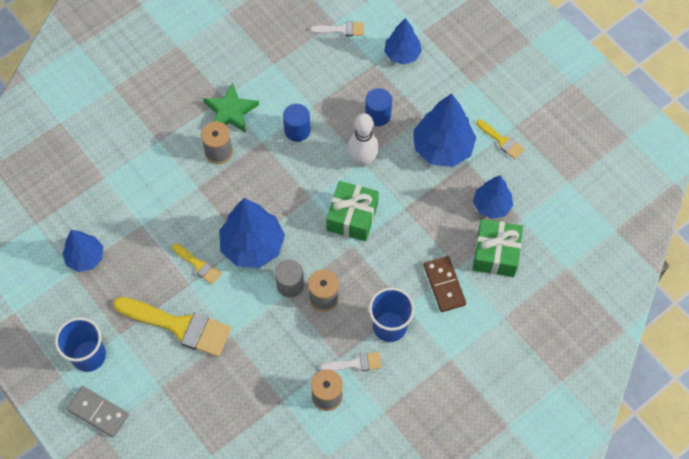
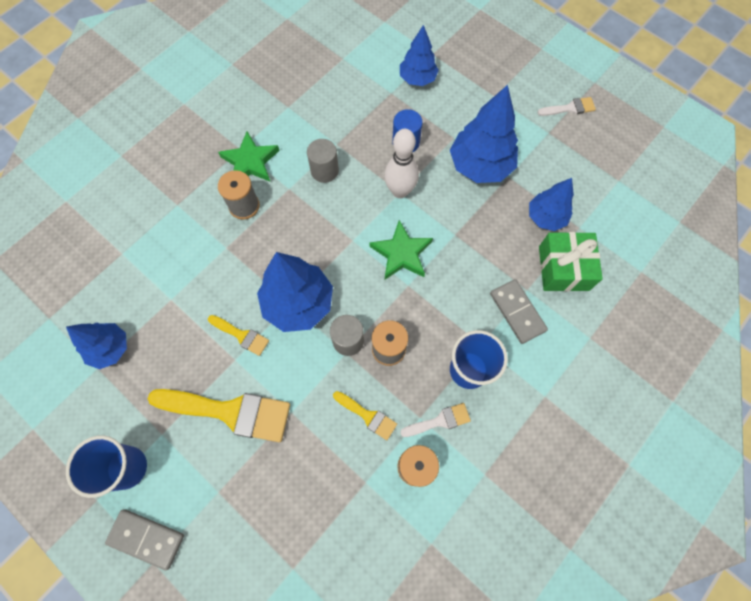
camera: 10 degrees left, 5 degrees up
blue cylinder [283,104,311,142] -> grey cylinder [307,139,339,183]
white brush [310,22,364,36] -> white brush moved to [537,97,596,116]
green gift [326,181,379,241] -> green star [369,220,433,280]
brown domino [424,256,466,312] -> grey domino [490,279,548,344]
yellow brush [476,119,525,159] -> yellow brush moved to [333,391,397,440]

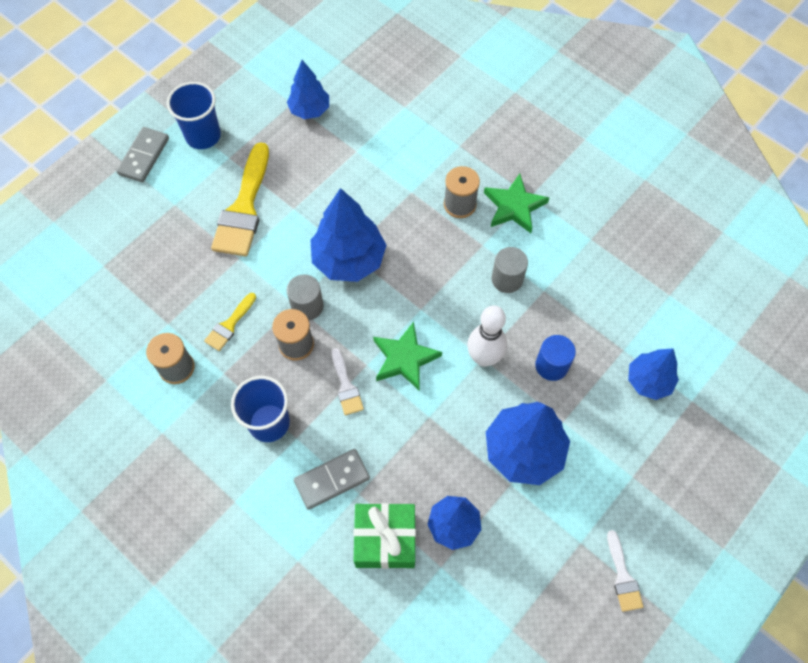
camera: 90 degrees right, 5 degrees down
yellow brush [208,315,269,356] -> none
white brush [400,403,471,437] -> white brush moved to [332,348,364,415]

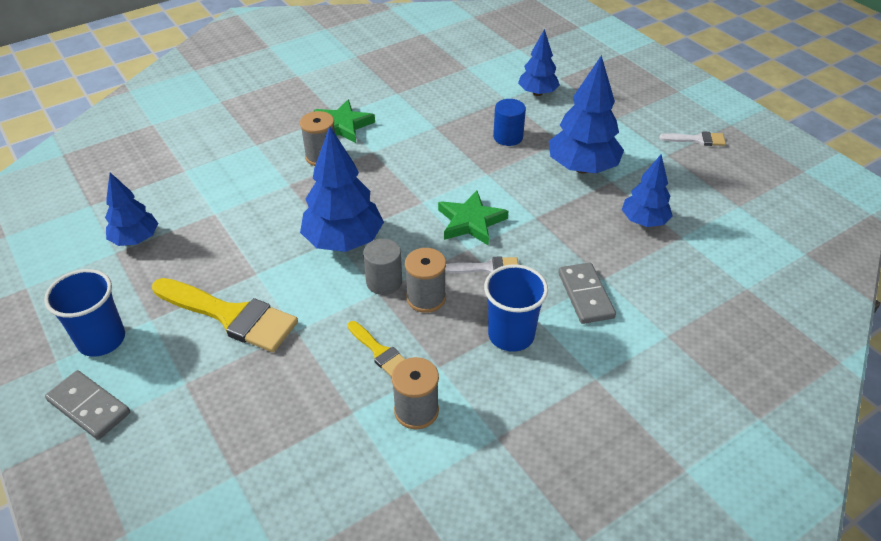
camera: 75 degrees left, 20 degrees down
green gift [354,503,416,569] -> none
white bowling pin [467,306,507,367] -> none
grey cylinder [491,247,528,293] -> none

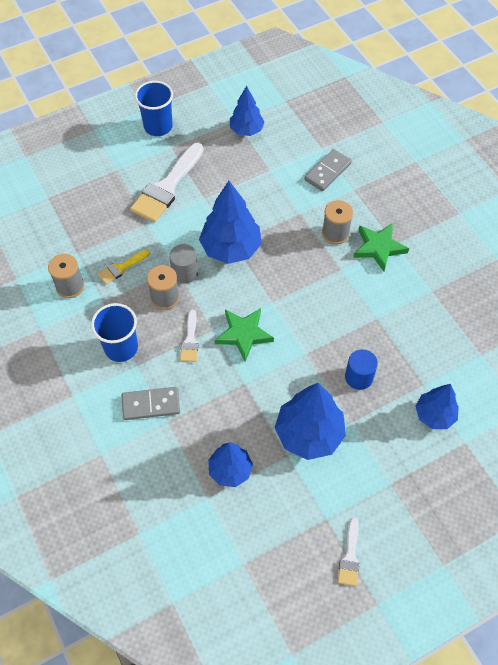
camera: 95 degrees right, 15 degrees up
grey domino [45,370,130,440] -> grey domino moved to [304,149,352,191]
yellow brush [152,278,298,352] -> white brush [130,143,203,222]

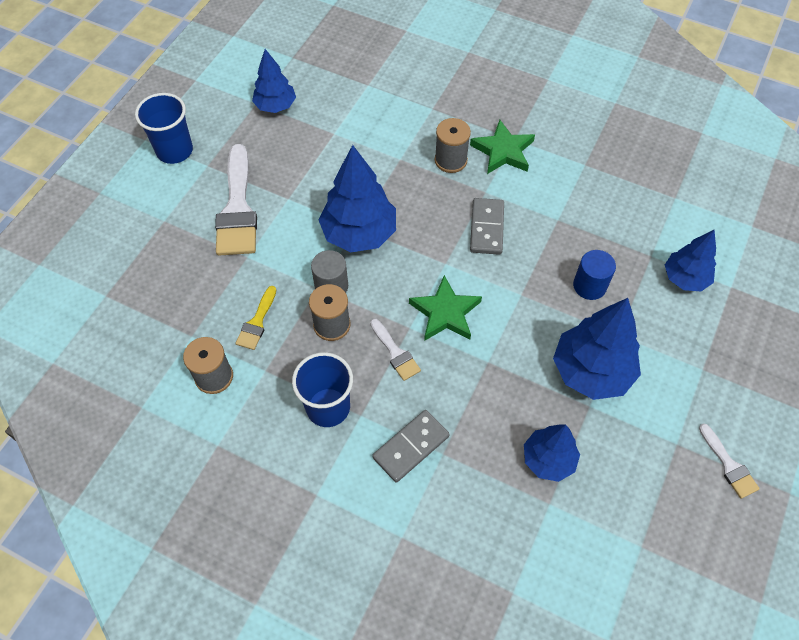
camera: 35 degrees left, 0 degrees up
grey domino [304,149,352,191] -> grey domino moved to [470,198,504,255]

